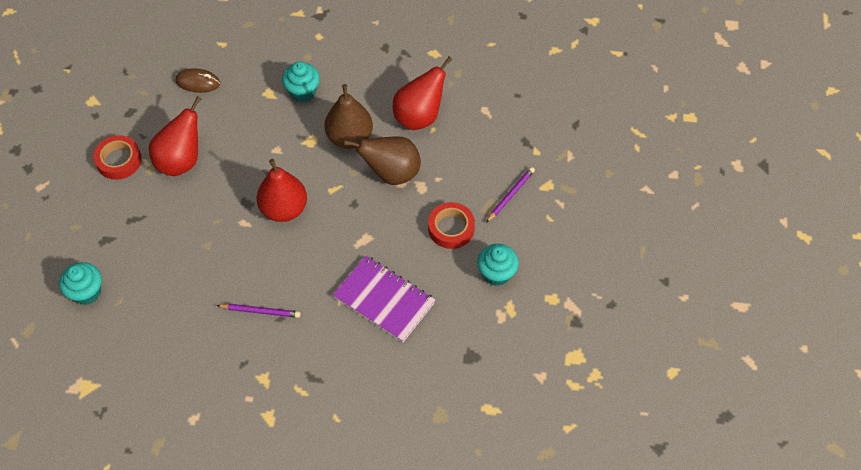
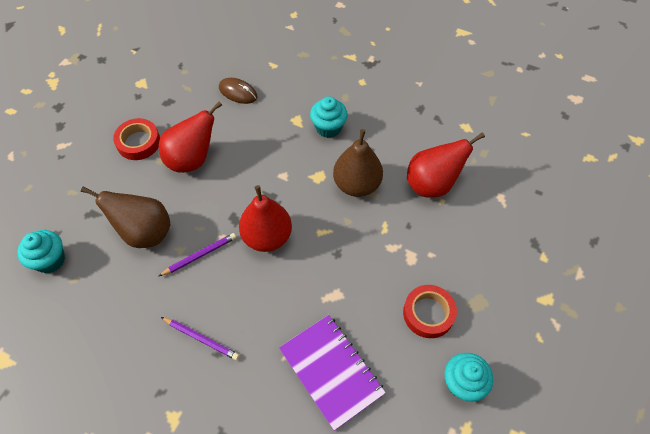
camera: 20 degrees right, 0 degrees up
brown pear [344,136,421,185] -> brown pear moved to [81,187,170,248]
purple pencil [486,167,535,223] -> purple pencil moved to [159,233,236,276]

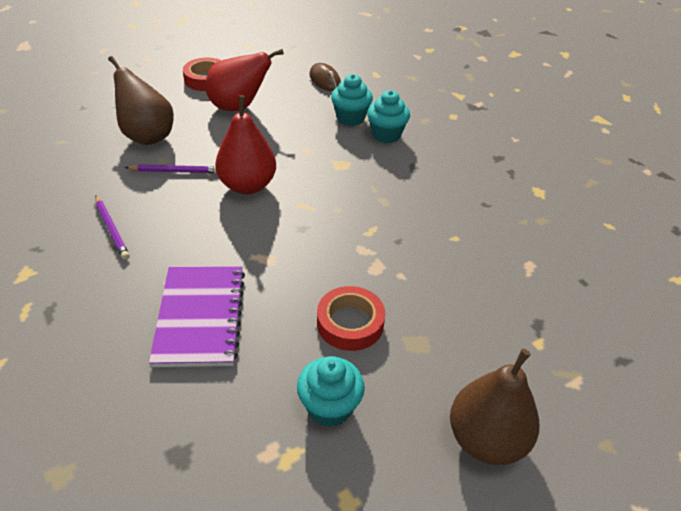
camera: 30 degrees right, 15 degrees down
turquoise cupcake [17,230,65,273] -> turquoise cupcake moved to [331,74,373,126]
brown pear [333,129,383,197] -> brown pear moved to [450,349,539,465]
red pear [407,132,485,198] -> none

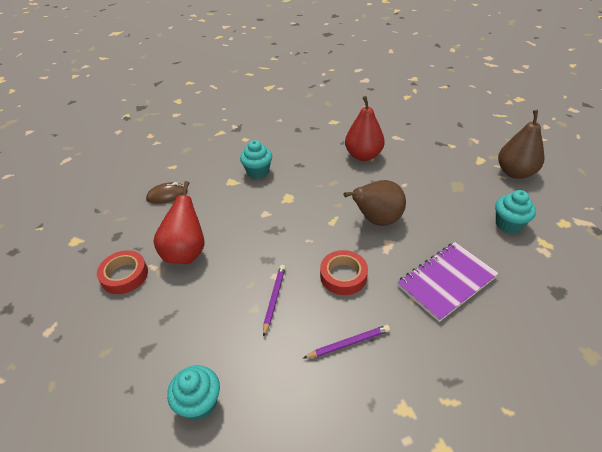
camera: 75 degrees left, 0 degrees up
brown pear [108,56,174,145] -> brown pear moved to [343,180,406,226]
purple notebook [149,266,245,367] -> purple notebook turned 45 degrees counterclockwise [397,242,499,322]
red pear [215,95,276,194] -> red pear moved to [345,96,385,161]
red tape [317,286,385,351] -> red tape moved to [320,250,368,295]
turquoise cupcake [331,74,373,126] -> turquoise cupcake moved to [167,365,220,420]

